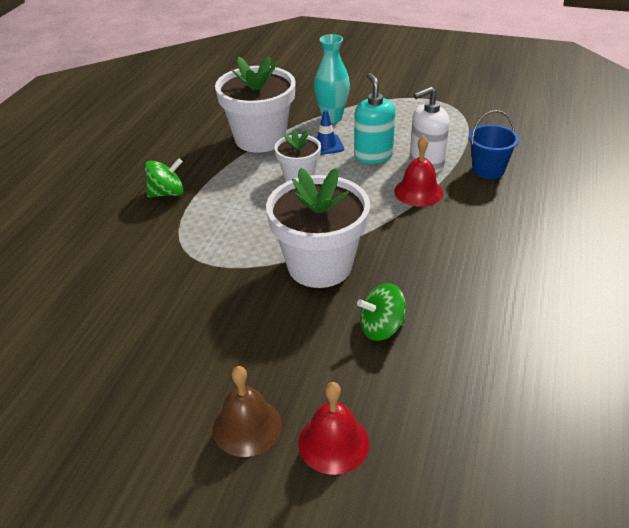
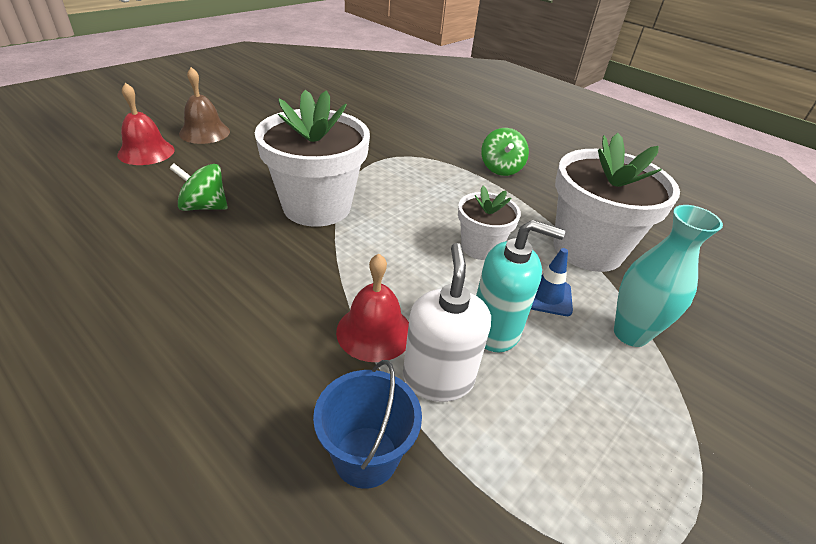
camera: 110 degrees right, 0 degrees up
green spinning top [357,283,406,341] -> green spinning top turned 90 degrees counterclockwise [169,164,228,211]

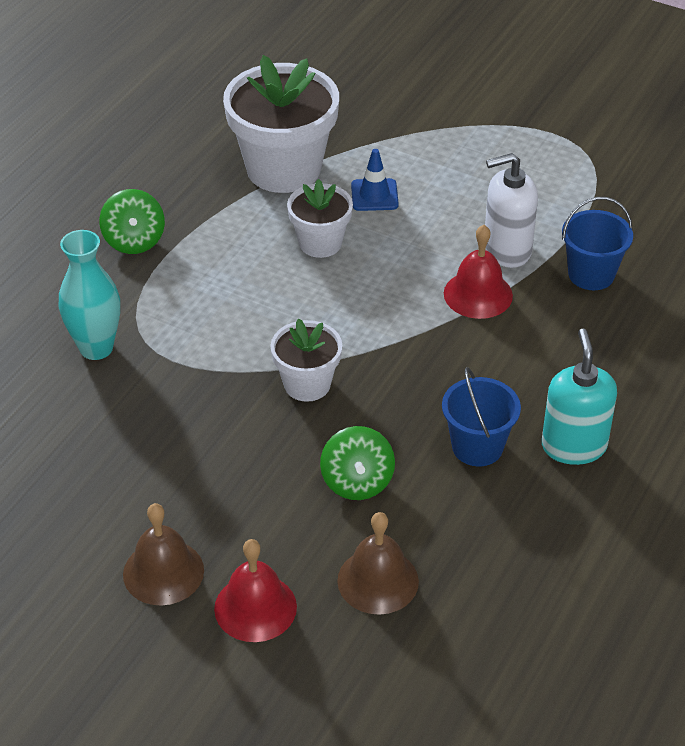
camera: 100 degrees left, 5 degrees up
white flower pot [255,90,370,227] -> white flower pot [271,319,342,402], size x0.55
turquoise soap dispenser [476,220,565,352] -> turquoise soap dispenser moved to [542,329,617,465]
green spinning top [481,128,529,176] -> green spinning top turned 90 degrees clockwise [99,189,165,254]
turquoise vase [614,205,723,347] -> turquoise vase moved to [59,230,120,360]
none -> brown bell [337,512,419,615]
none -> blue bucket [442,367,521,466]

